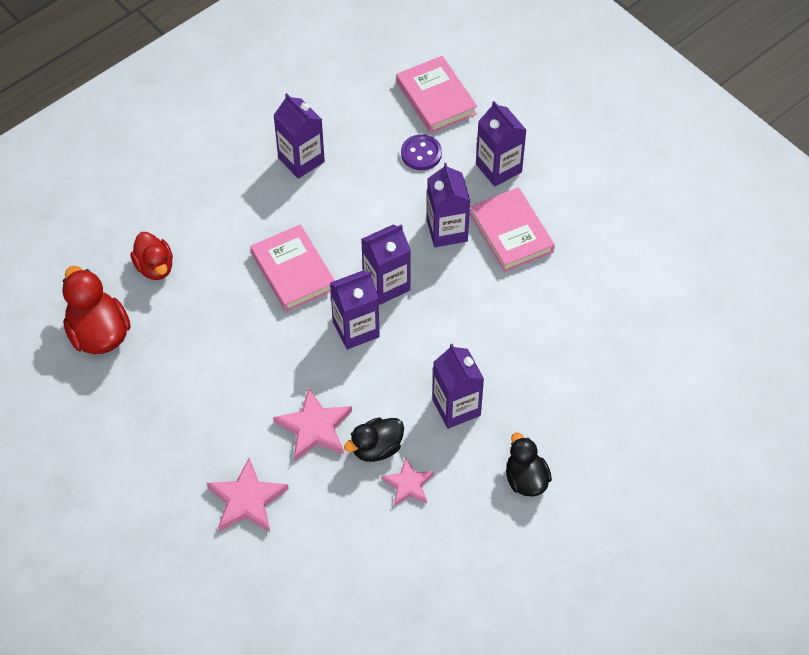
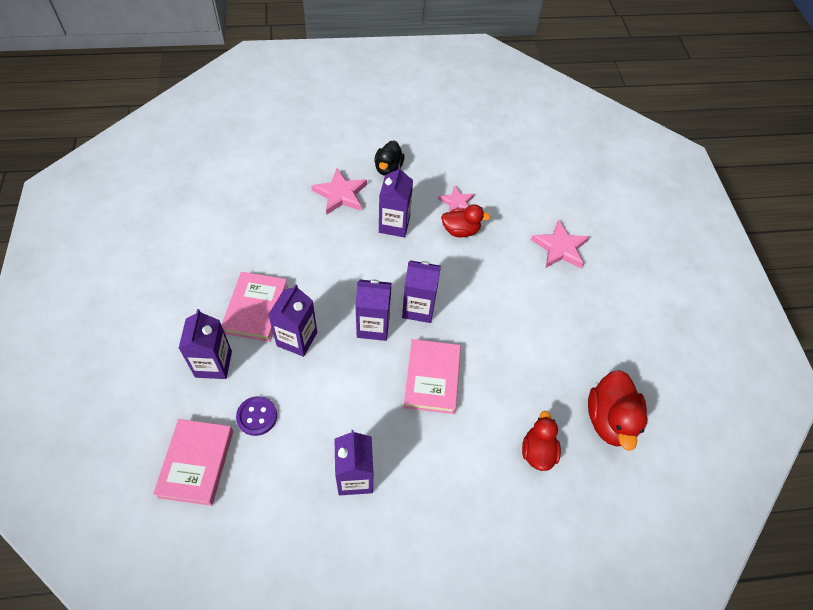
camera: 150 degrees left, 0 degrees up
pink star [273,388,352,461] -> pink star moved to [311,168,367,215]
black duck [344,417,404,462] -> red duck [441,204,491,237]

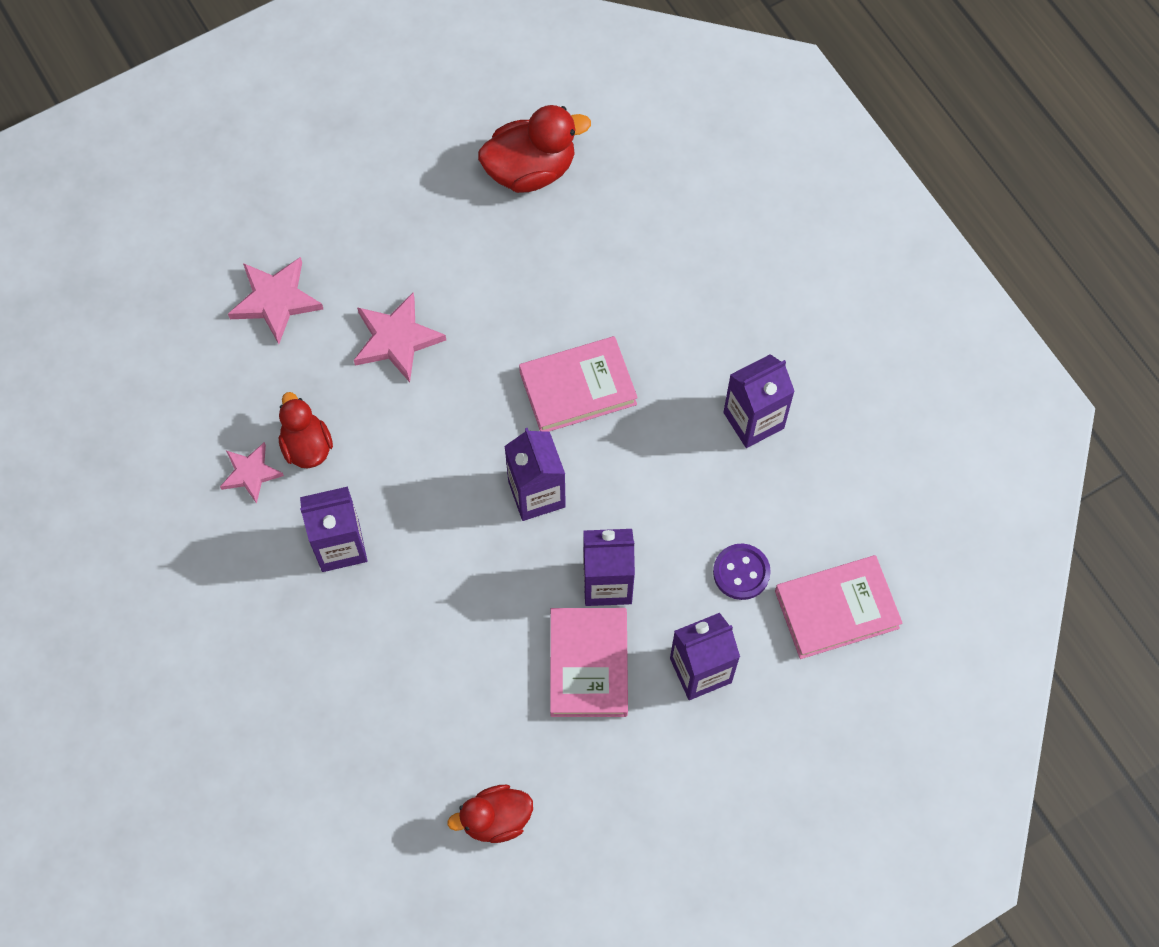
camera: 110 degrees left, 10 degrees up
pink book [221,272,288,342] -> pink book turned 75 degrees counterclockwise [550,608,628,717]
pink star [311,168,367,215] -> pink star moved to [354,292,446,382]
black duck [374,140,405,176] -> none
purple carton [402,260,441,323] -> none
red duck [522,411,561,471] -> red duck moved to [447,785,533,843]

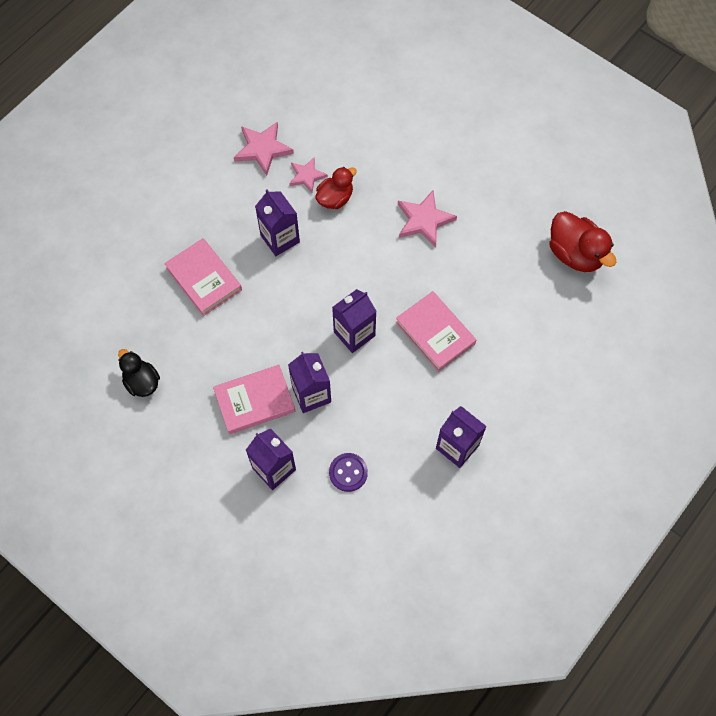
camera: 70 degrees right, 0 degrees up
pink star [228,257,323,344] -> pink star moved to [234,121,294,176]
red duck [447,785,533,843] -> black duck [118,349,160,397]
pink book [775,555,903,659] -> pink book moved to [164,238,242,316]

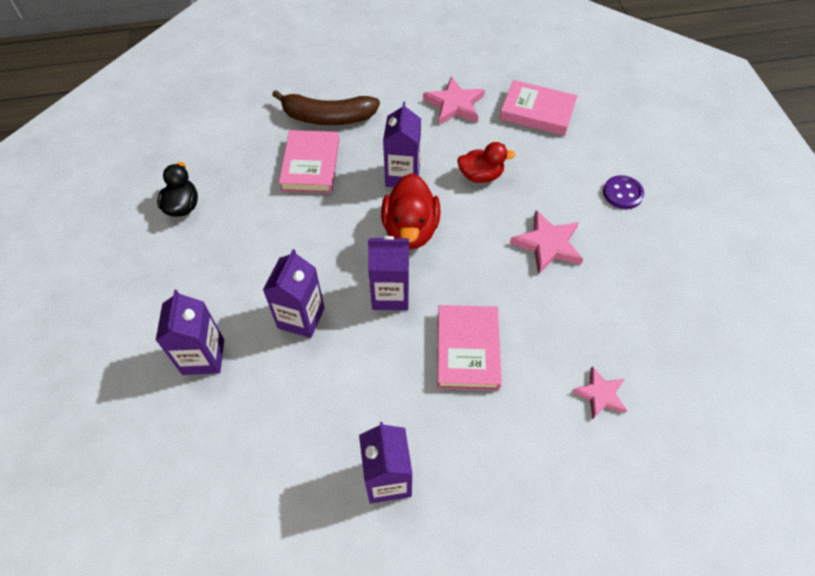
camera: 40 degrees right, 10 degrees down
pink book [213,365,296,435] -> pink book moved to [500,80,577,136]
pink star [289,158,328,193] -> pink star moved to [572,366,627,419]
purple button [329,453,368,492] -> purple button moved to [603,175,644,209]
red duck [549,211,616,272] -> red duck moved to [381,173,441,249]
none -> brown banana [272,90,380,125]

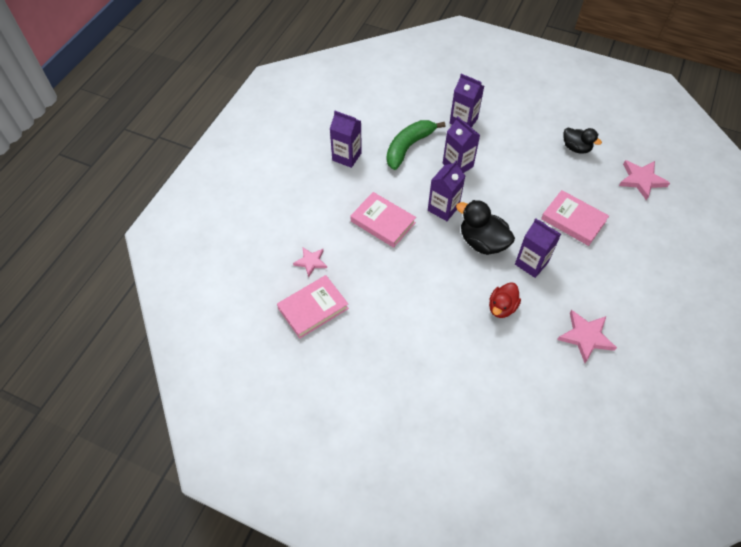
camera: 125 degrees right, 0 degrees up
brown banana [272,90,380,125] -> none
red duck [381,173,441,249] -> black duck [456,200,515,255]
pink book [500,80,577,136] -> pink book moved to [277,275,349,339]
pink star [510,210,583,274] -> pink star moved to [619,160,670,201]
purple button [603,175,644,209] -> none
none -> green banana [387,120,445,170]

